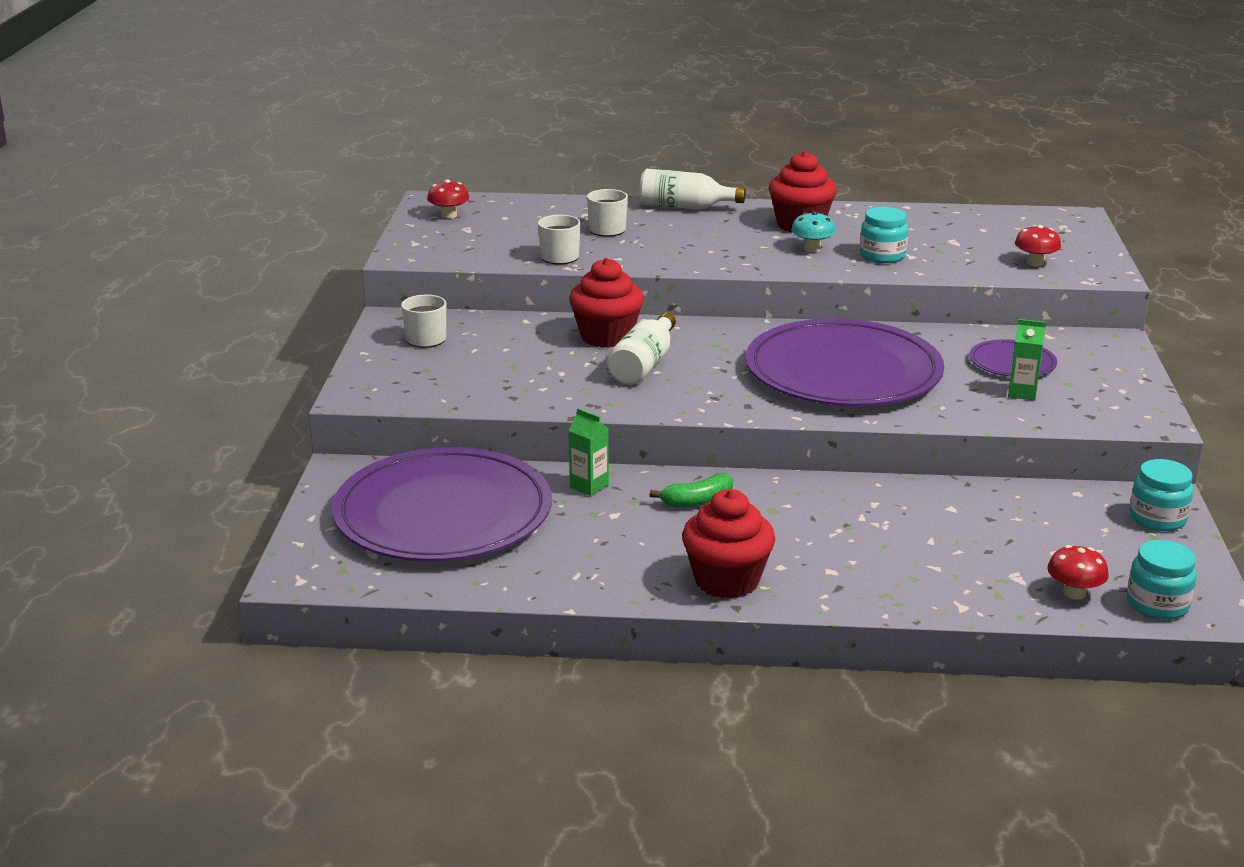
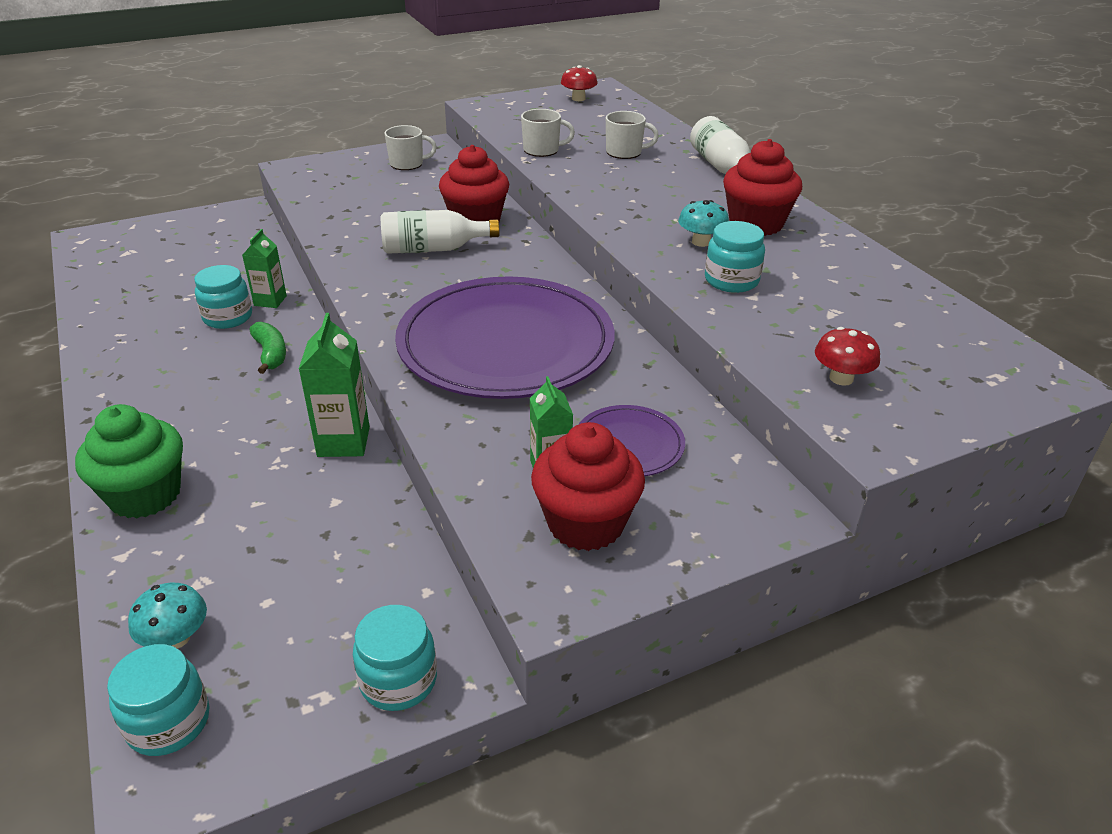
camera: 60 degrees right, 10 degrees up
purple plate [332,447,552,562] -> none
green banana [650,473,733,508] -> green banana turned 150 degrees counterclockwise [250,322,286,374]
red cupcake [682,489,775,599] -> red cupcake moved to [531,422,645,551]
red mushroom [1047,545,1109,599] -> turquoise mushroom [128,583,207,649]
none -> green cupcake [75,404,183,519]
none -> turquoise jar [194,265,252,329]
none -> green carton [299,313,370,457]

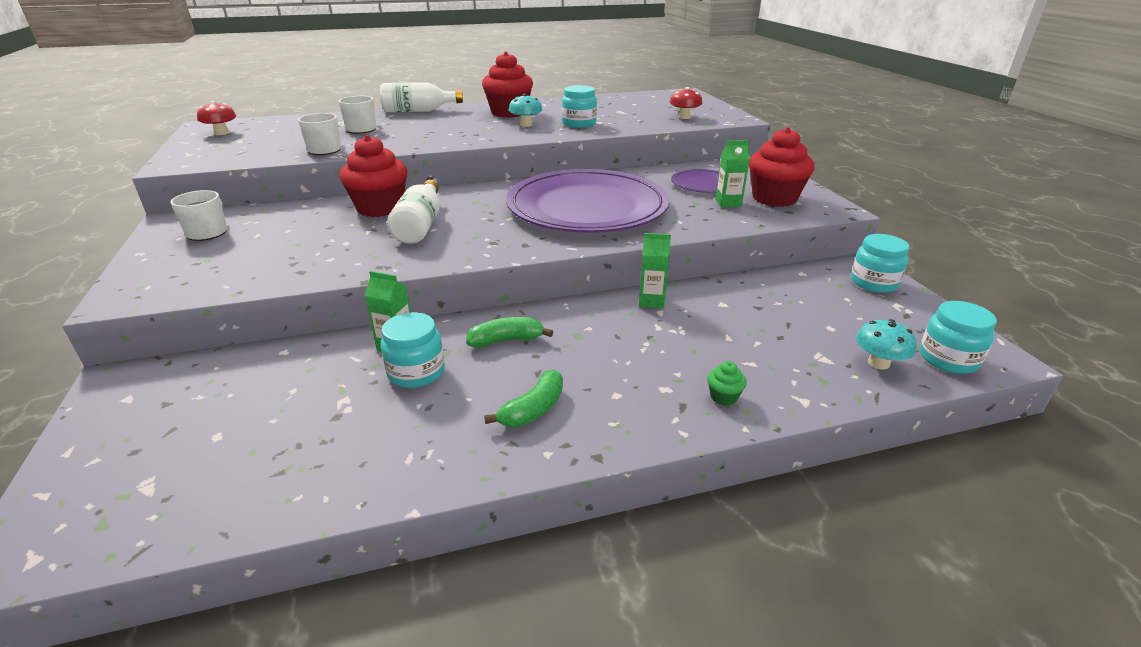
camera: 80 degrees left, 5 degrees down
green cupcake [75,404,183,519] -> green cupcake [707,361,747,406], size x0.41
green carton [299,313,370,457] -> green carton [639,233,671,308], size x0.66
none -> green banana [484,369,563,427]

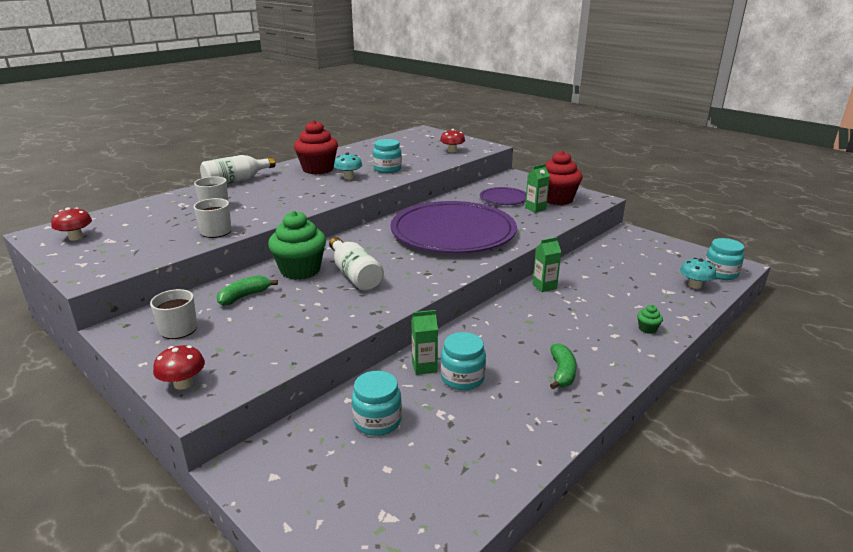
camera: 30 degrees left, 5 degrees down
red cupcake [339,135,407,217] -> green cupcake [268,211,326,280]
green banana [466,317,553,348] -> green banana moved to [217,275,278,306]
turquoise jar [851,234,909,293] -> turquoise jar moved to [352,371,402,436]
none -> red mushroom [153,345,205,390]

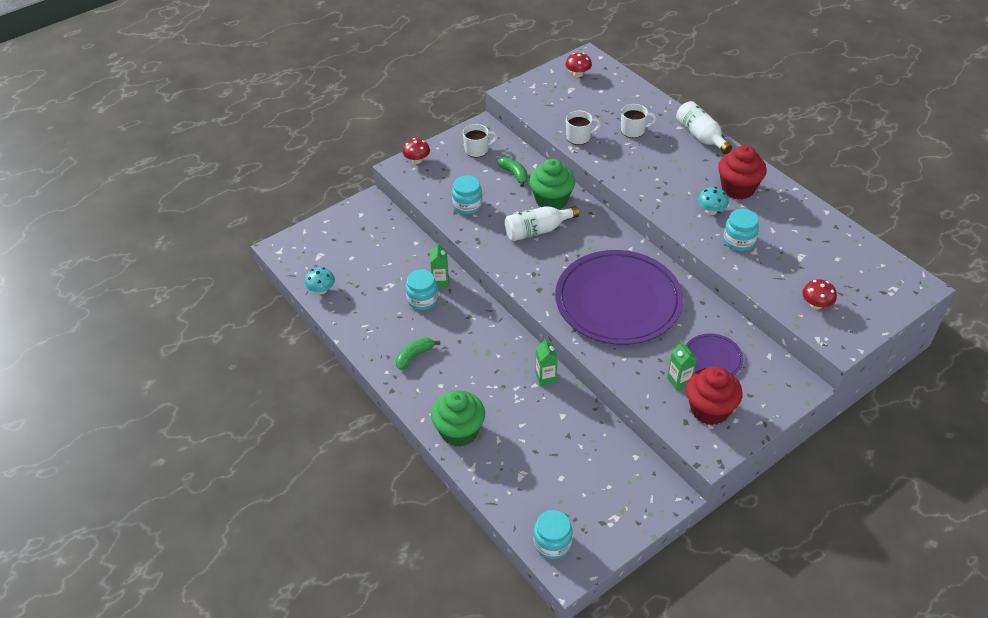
camera: 100 degrees right, 20 degrees up
turquoise jar [352,371,402,436] -> turquoise jar moved to [452,175,483,215]
green banana [550,343,577,390] -> green banana turned 120 degrees clockwise [396,337,440,370]
green cupcake [637,305,663,334] -> green cupcake [431,390,485,447], size x2.44
turquoise mushroom [680,258,716,289] -> turquoise mushroom moved to [305,267,335,294]

